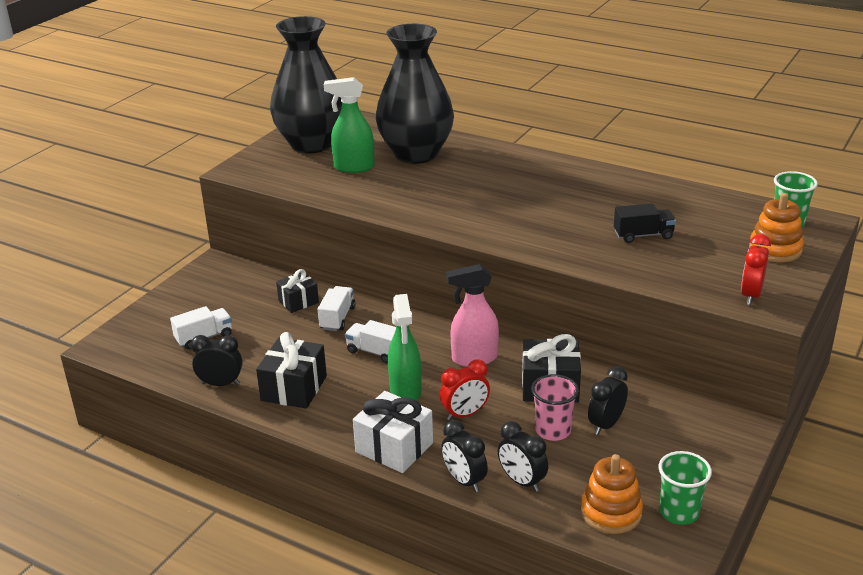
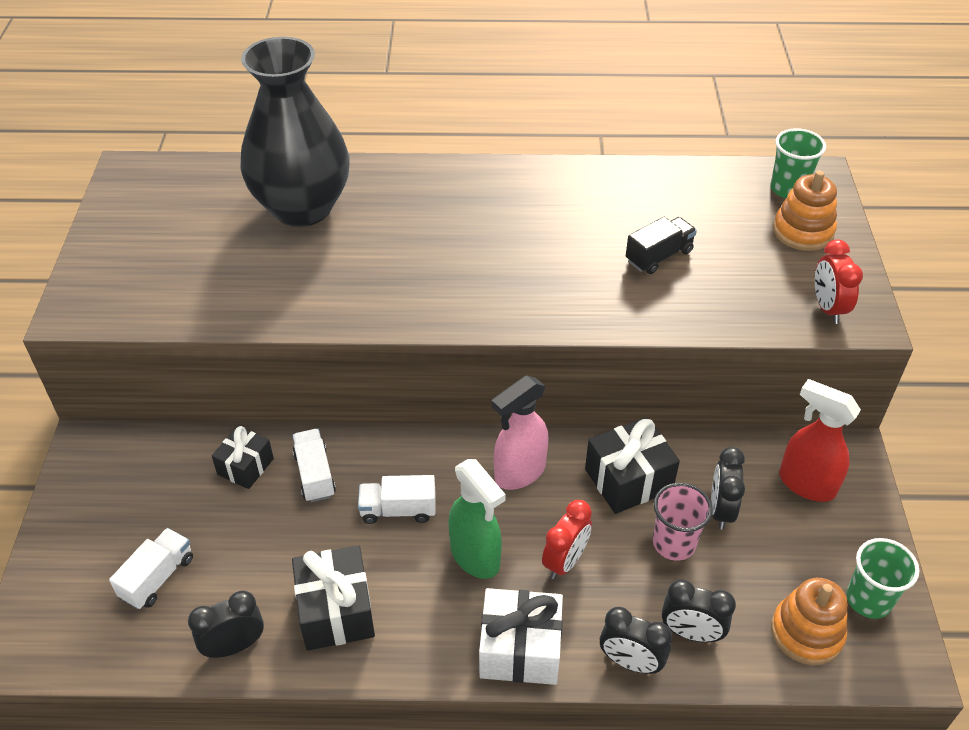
camera: 30 degrees left, 15 degrees up
black vase [270,16,342,153] -> none
green spray bottle [324,77,375,173] -> none
none -> red spray bottle [779,379,861,502]

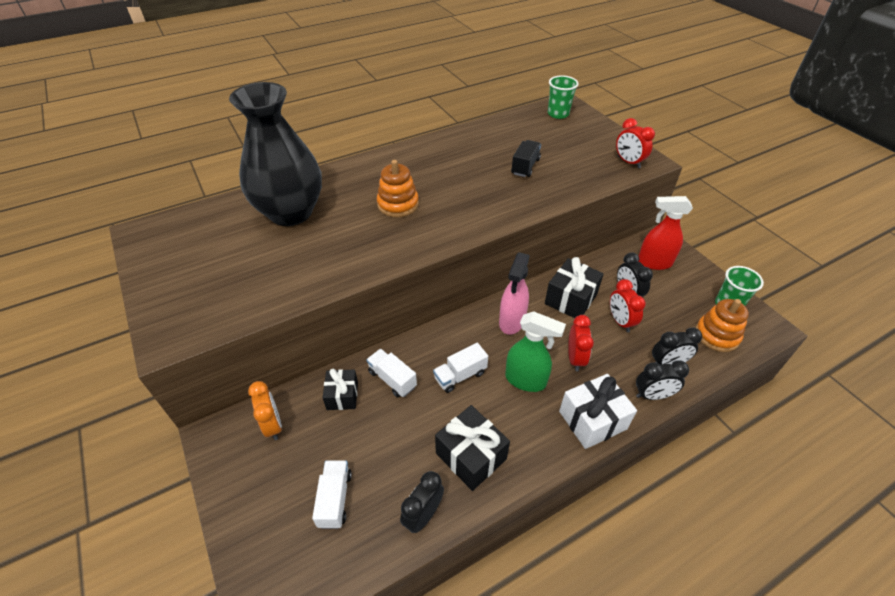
camera: 30 degrees left, 0 degrees up
pink cup [653,483,713,561] -> red clock [610,279,646,332]
orange stacking toy [773,171,837,251] -> orange stacking toy moved to [377,160,419,217]
none -> orange clock [248,381,282,440]

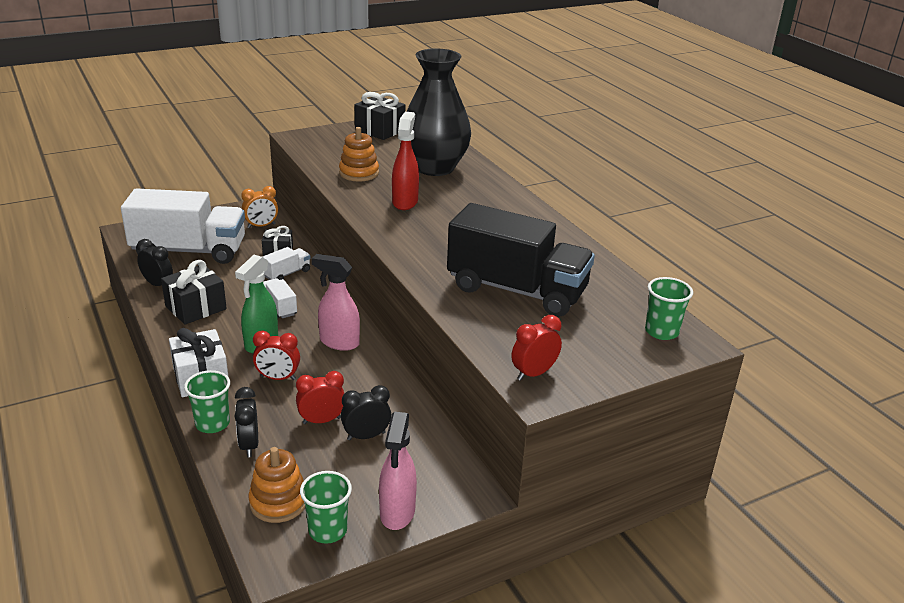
camera: 90 degrees right, 15 degrees down
white truck [312,461,352,529] -> white truck [121,188,245,264], size x2.39
orange stacking toy [377,160,419,217] -> orange stacking toy moved to [339,127,379,182]
black truck [511,140,541,177] -> black truck [447,203,595,317], size x2.39
black gift [545,257,604,318] -> black gift moved to [355,92,406,140]
black clock [636,360,689,400] -> green cup [184,370,230,433]
red spray bottle [638,196,693,270] -> red spray bottle moved to [392,112,419,210]
none -> pink spray bottle [379,412,417,530]

